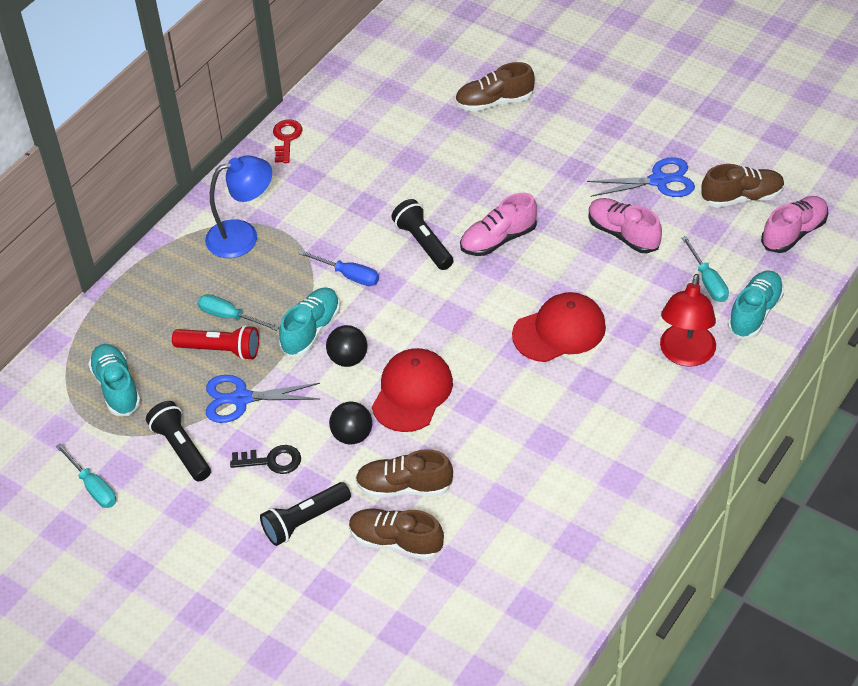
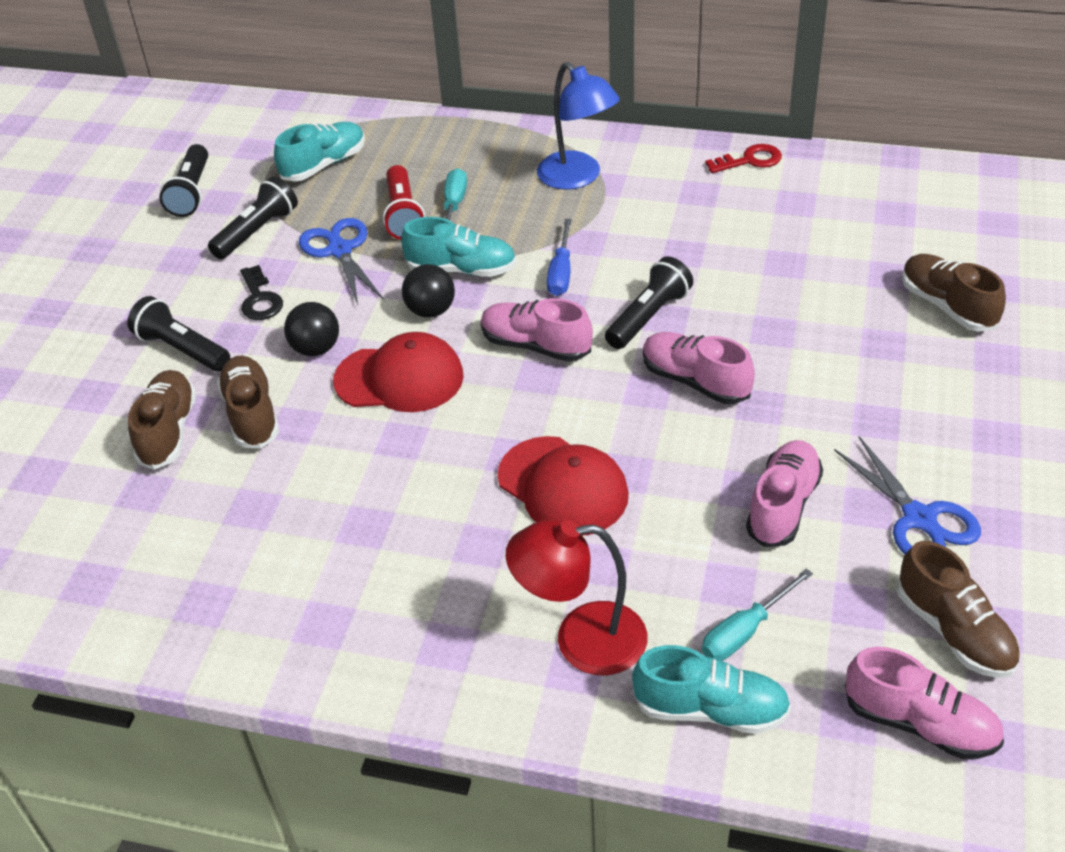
camera: 70 degrees right, 5 degrees down
turquoise screwdriver [56,443,116,508] -> black flashlight [159,144,208,217]
none -> pink shoe [481,298,593,362]

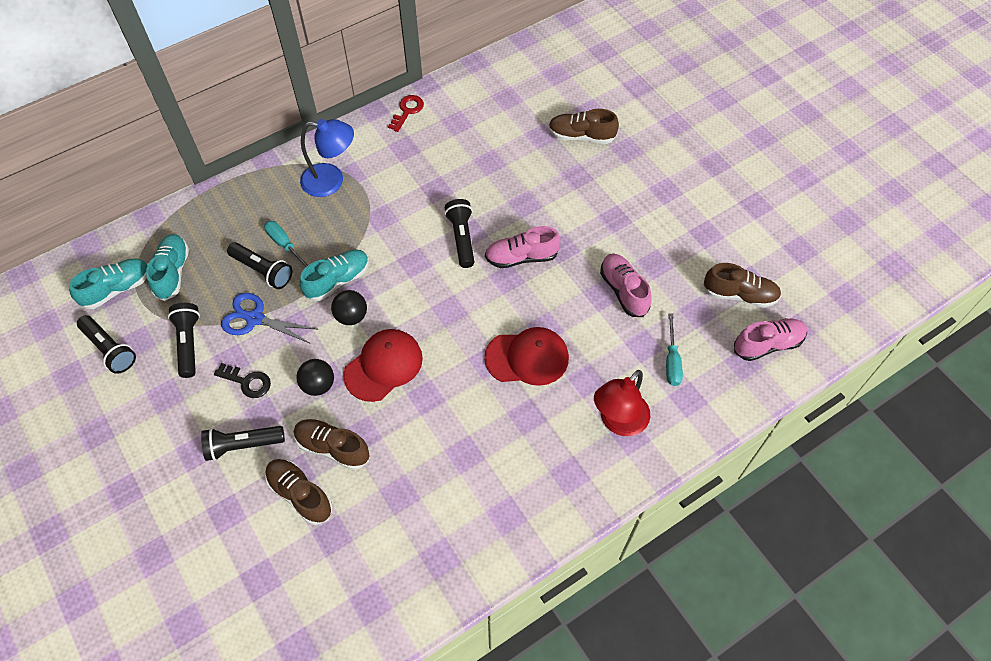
camera: 50 degrees left, 15 degrees up
red flashlight [383,165,425,240] -> black flashlight [227,242,292,289]
pink shoe [481,298,593,362] -> none
blue screwdriver [547,219,572,296] -> none
turquoise shoe [632,645,791,734] -> turquoise shoe moved to [69,259,148,309]
blue scissors [834,436,981,554] -> none

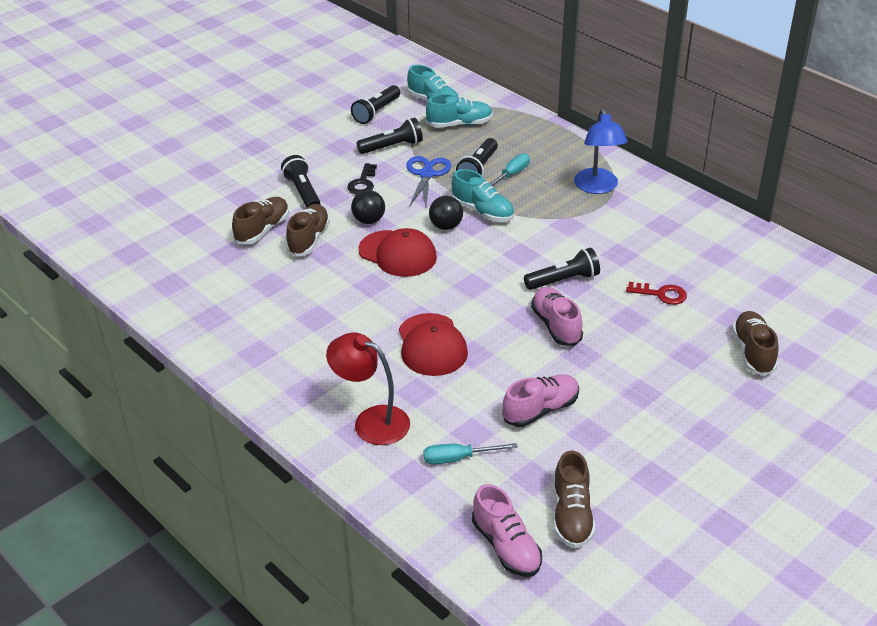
camera: 80 degrees right, 20 degrees down
red key [388,95,424,132] -> red key moved to [626,282,687,305]

